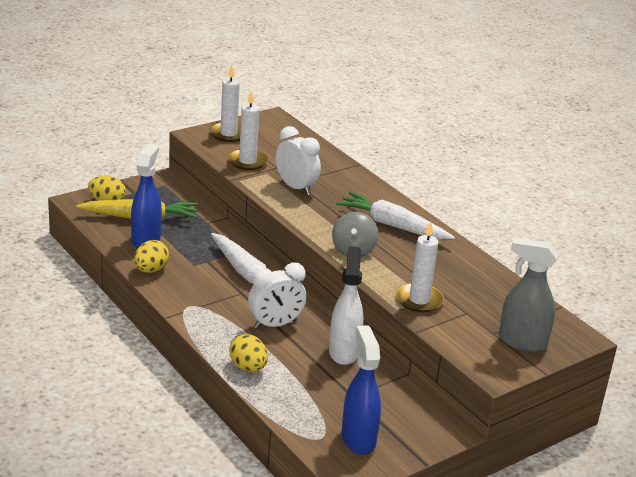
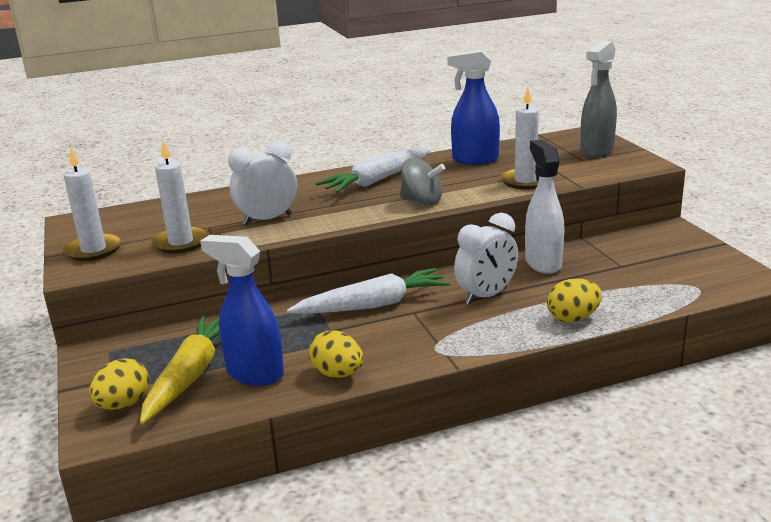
camera: 70 degrees left, 5 degrees down
white clock [248,262,306,329] -> white clock turned 60 degrees clockwise [454,213,518,304]
white spray bottle [329,246,364,365] -> white spray bottle turned 60 degrees clockwise [525,139,564,274]
blue spray bottle [342,325,381,455] -> blue spray bottle moved to [447,50,500,164]

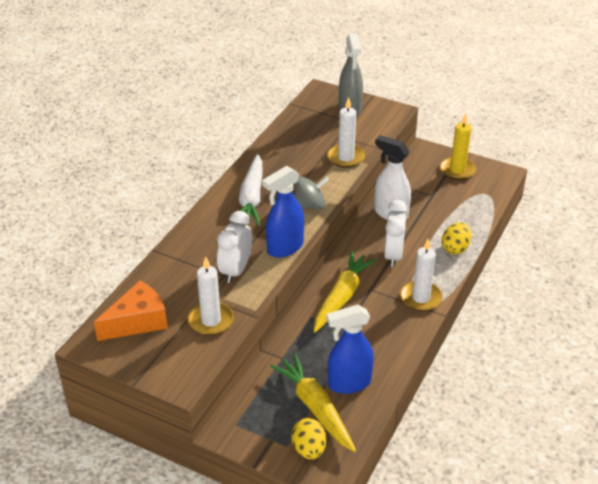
camera: 45 degrees left, 15 degrees up
white candle [63,148,122,261] -> white candle moved to [401,239,443,311]
white carrot [287,268,450,314] -> yellow carrot [314,251,376,332]
yellow egg [309,331,363,378] -> none
blue spray bottle [447,50,500,164] -> blue spray bottle moved to [262,166,304,258]
none -> orange cheese [94,281,168,341]
none -> yellow candle [440,113,476,180]

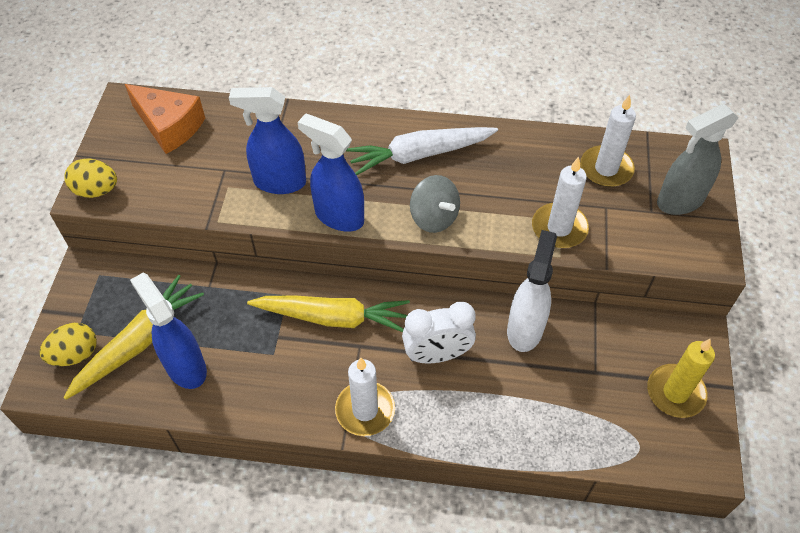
camera: 70 degrees right, 15 degrees up
white candle [188,256,234,335] -> white candle moved to [580,95,636,187]
white clock [217,211,252,283] -> blue spray bottle [229,87,306,194]
yellow egg [442,222,471,254] -> yellow egg moved to [64,158,117,198]

